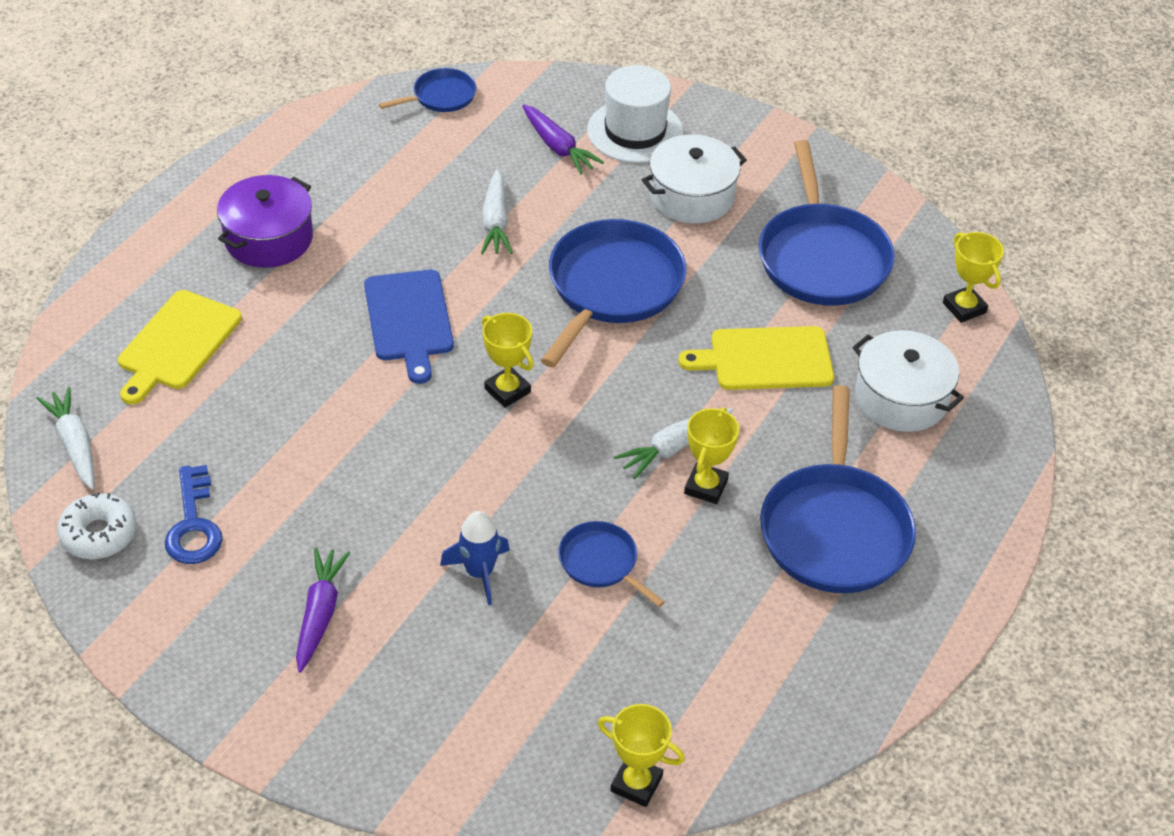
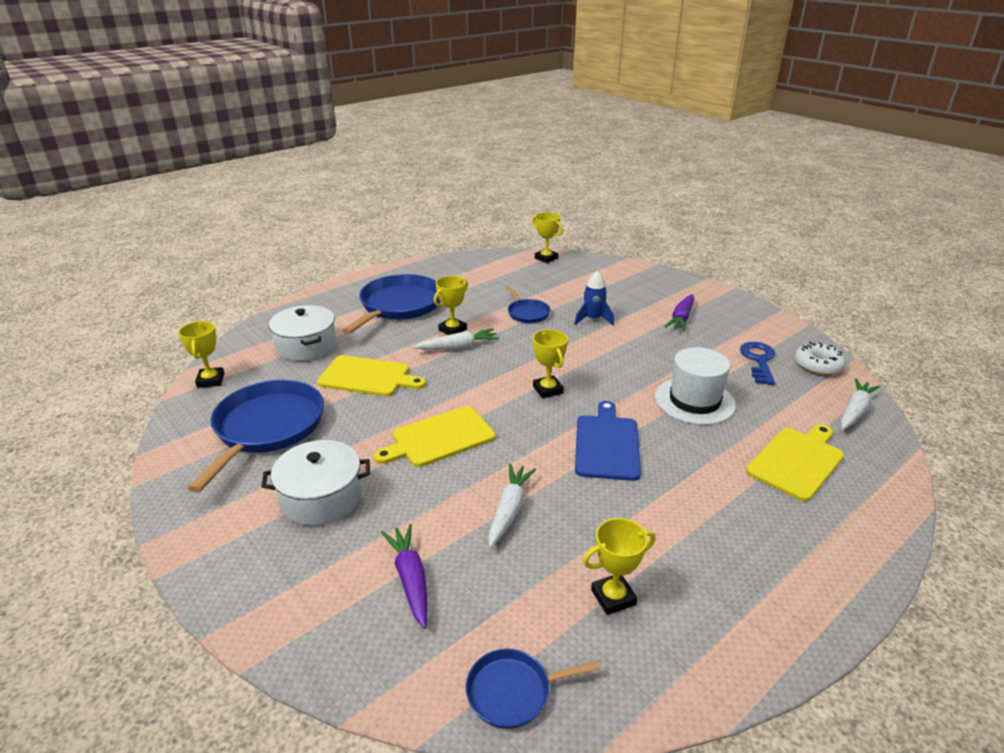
camera: 160 degrees left, 15 degrees down
white carrot [36,387,94,489] -> white carrot turned 135 degrees counterclockwise [840,379,880,430]
purple pot [217,175,313,268] -> none
blue pan [541,219,686,367] -> yellow cutting board [374,406,495,467]
white hat [587,65,684,163] -> white hat moved to [655,347,736,425]
none -> yellow trophy [583,518,656,615]

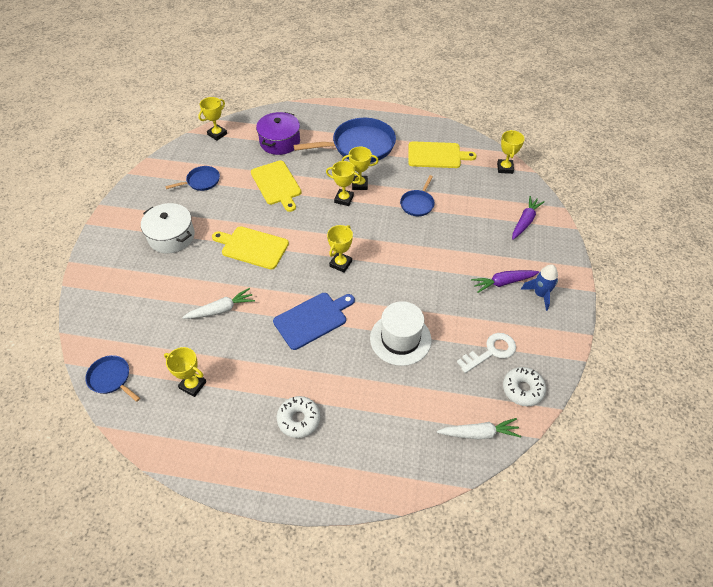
camera: 50 degrees right, 20 degrees up
blue pan [188,380,324,493] -> blue pan [165,166,220,191], size x0.50
white pot [269,305,337,361] -> purple pot [256,112,300,155]
purple carrot [381,524,427,629] -> purple carrot moved to [512,196,545,240]
white carrot [414,329,499,350] -> yellow trophy [326,161,362,206]
blue rocket [574,271,614,326] -> blue rocket moved to [521,265,558,311]
blue key [740,342,775,385] -> white key [457,333,516,373]
yellow cutting board [746,424,844,502] -> yellow cutting board moved to [408,141,477,168]
none -> white donut [277,396,320,438]

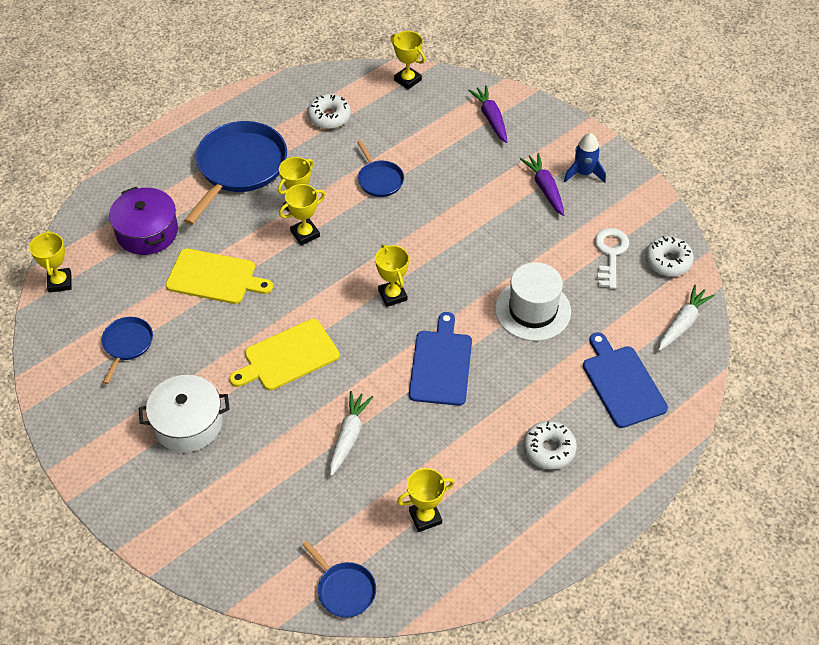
camera: 50 degrees left, 0 degrees up
blue pan [85,355,140,402] -> blue pan turned 120 degrees counterclockwise [302,541,376,618]
yellow cutting board [408,141,477,168] -> white donut [307,94,351,129]
purple carrot [471,270,539,293] -> purple carrot turned 135 degrees clockwise [520,153,564,216]
none -> blue cutting board [583,332,668,428]

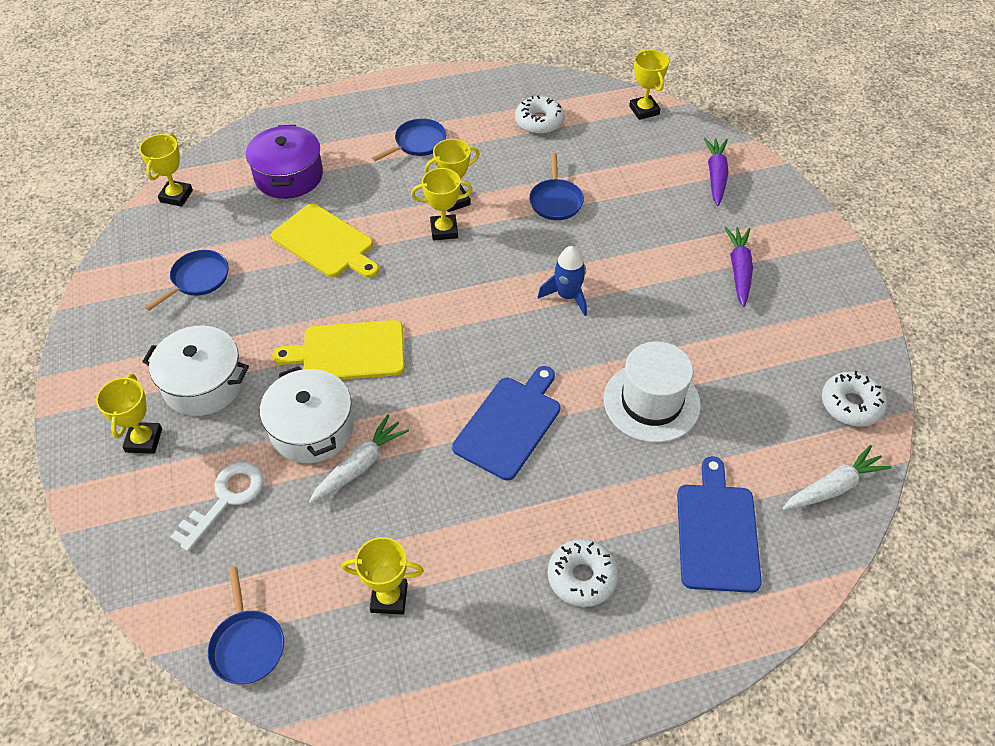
camera: 25 degrees right, 0 degrees up
blue pan [184,121,287,225] -> blue pan [372,118,446,161], size x0.50
yellow trophy [375,244,409,307] -> yellow trophy moved to [96,374,162,454]
blue rocket [564,133,606,183] -> blue rocket moved to [538,246,587,316]
white key [595,228,629,289] -> white key moved to [171,462,264,552]
none -> white pot [260,366,354,463]

